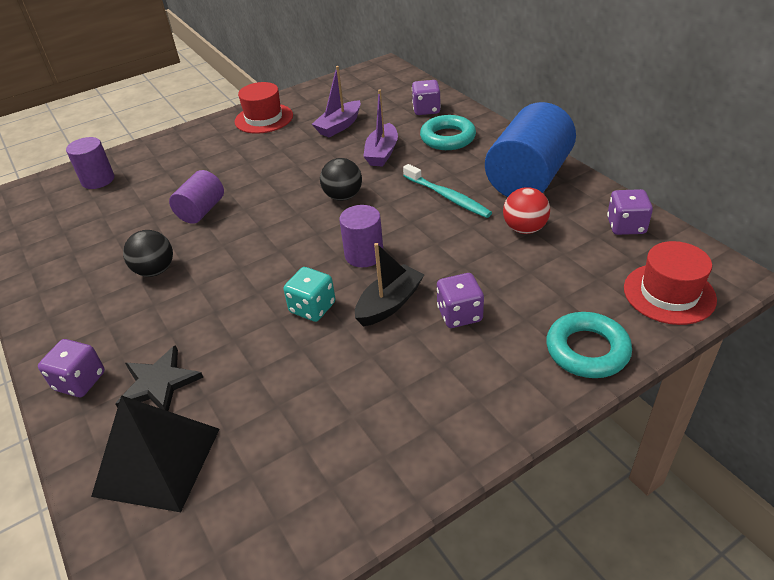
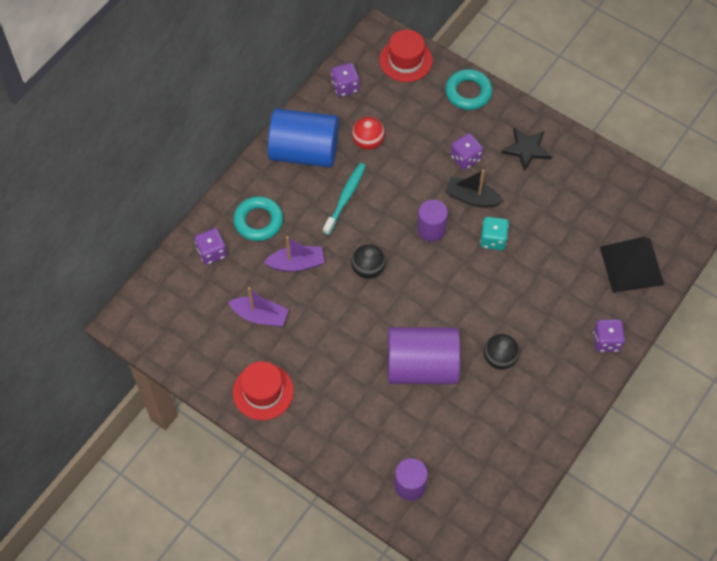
camera: 115 degrees left, 20 degrees up
black star [115,345,203,411] -> black star moved to [501,128,552,171]
purple cylinder [169,170,224,224] -> purple cylinder [388,327,460,384], size x1.84

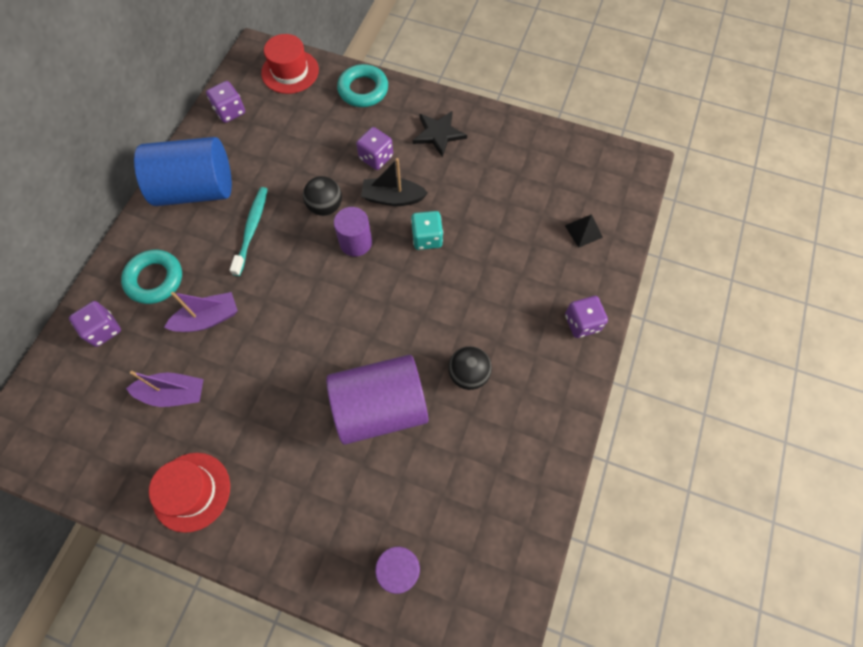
camera: 15 degrees left, 5 degrees up
black ball [351,244,386,279] -> black ball moved to [303,176,342,216]
red ball [352,117,385,150] -> none
black pyramid [600,237,664,293] -> black pyramid [565,214,603,248], size x0.47

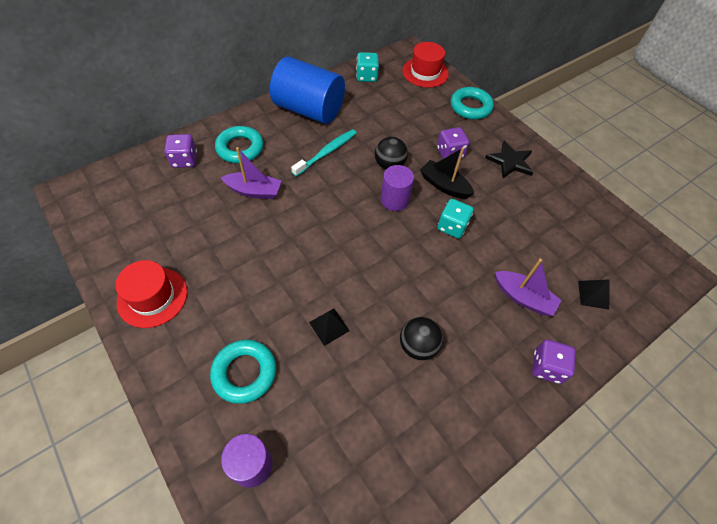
camera: 30 degrees right, 10 degrees down
purple boat [126,371,204,407] -> purple boat moved to [495,259,562,316]
purple dice [206,81,245,123] -> turquoise dice [356,52,379,82]
purple cylinder [326,355,428,445] -> black pyramid [309,308,350,346]
none -> turquoise ring [210,340,276,404]

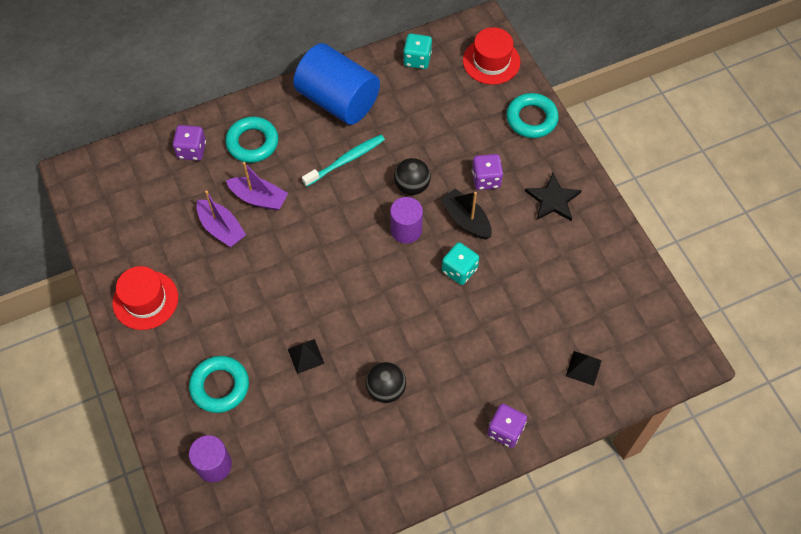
camera: 15 degrees right, 5 degrees up
purple boat [495,259,562,316] -> purple boat moved to [196,191,246,247]

